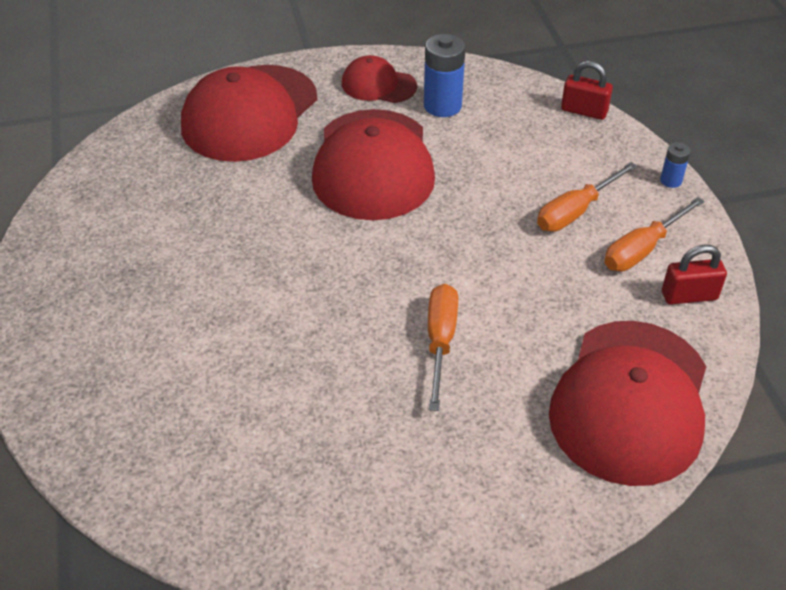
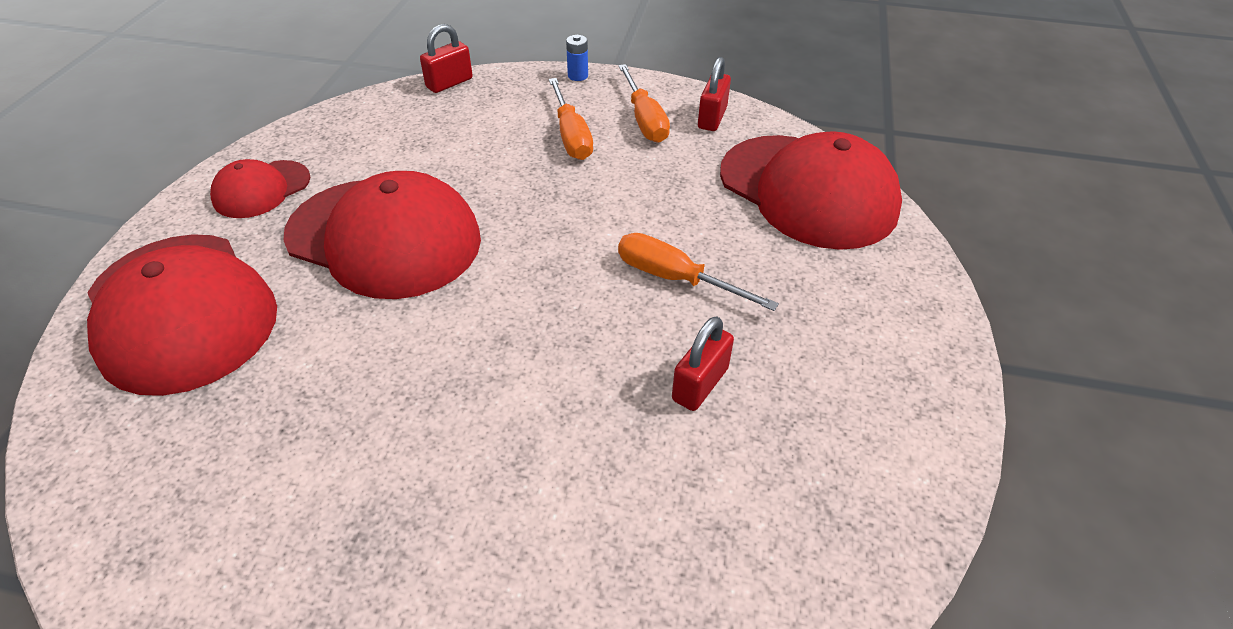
camera: 65 degrees left, 0 degrees up
blue battery [424,34,466,117] -> none
none -> red padlock [672,316,734,411]

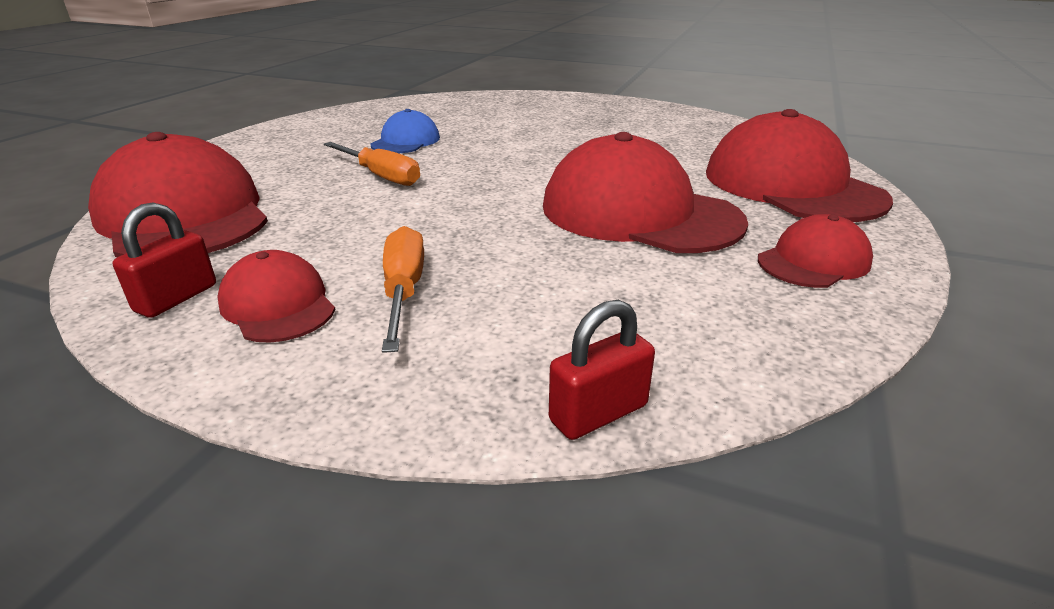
camera: 170 degrees left, 15 degrees down
blue battery [566,35,588,81] -> none
orange screwdriver [618,64,670,143] -> red cap [217,250,336,343]
red padlock [672,316,734,411] -> blue cap [370,109,440,153]

